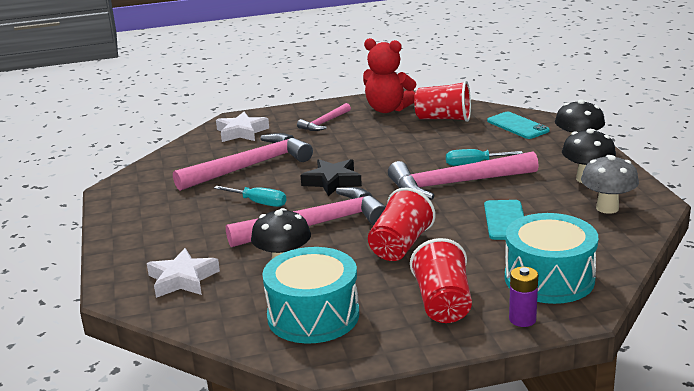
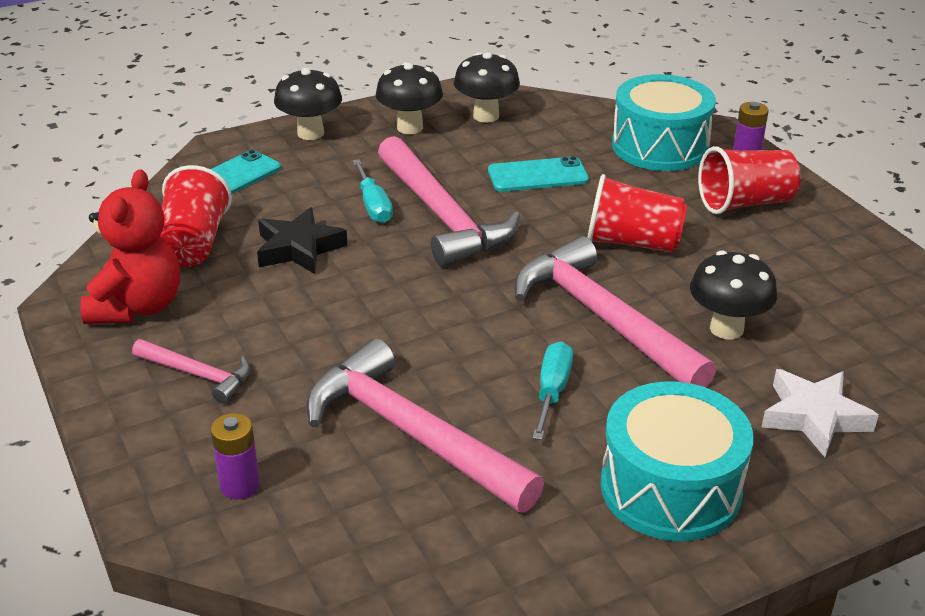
camera: 105 degrees left, 10 degrees up
white star [216,112,269,142] -> purple battery [210,413,260,499]
turquoise drum [262,247,359,343] -> turquoise drum moved to [600,382,754,541]
black star [300,159,362,196] -> black star moved to [257,207,348,274]
grey mushroom [581,155,639,214] -> black mushroom [454,52,520,123]

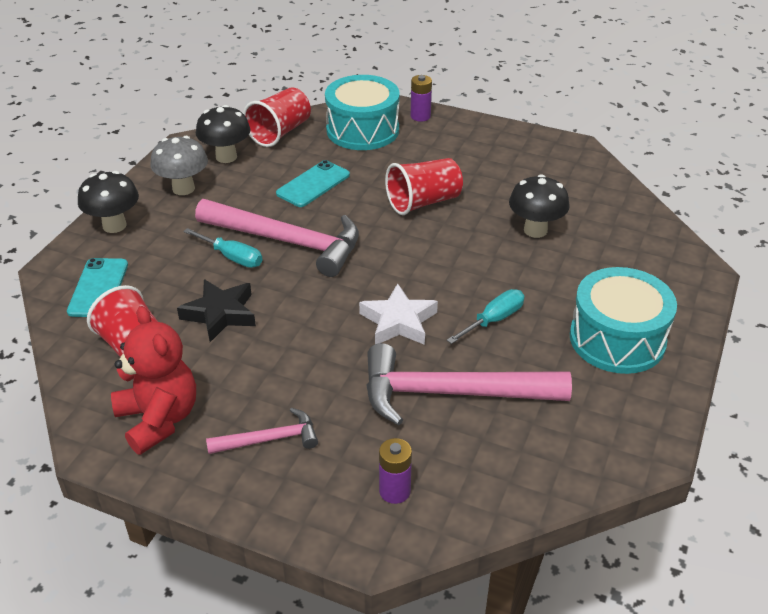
camera: 40 degrees left, 5 degrees up
black mushroom [376,62,443,134] -> grey mushroom [150,136,208,195]
pink hammer [514,236,717,387] -> none
turquoise screwdriver [532,341,573,440] -> turquoise screwdriver turned 75 degrees clockwise [447,289,524,344]
red cup [698,146,801,214] -> red cup moved to [243,87,311,147]
white star [761,369,879,457] -> white star moved to [359,283,438,345]

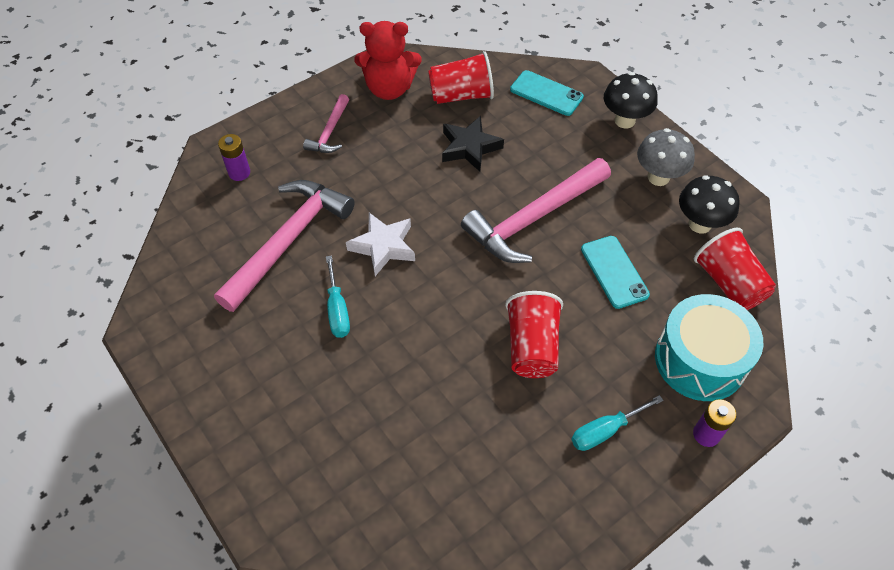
camera: 120 degrees right, 15 degrees up
turquoise screwdriver [183,228,262,268] -> turquoise screwdriver moved to [571,395,664,451]
black mushroom [509,174,569,238] -> none
turquoise drum [570,267,677,374] -> none

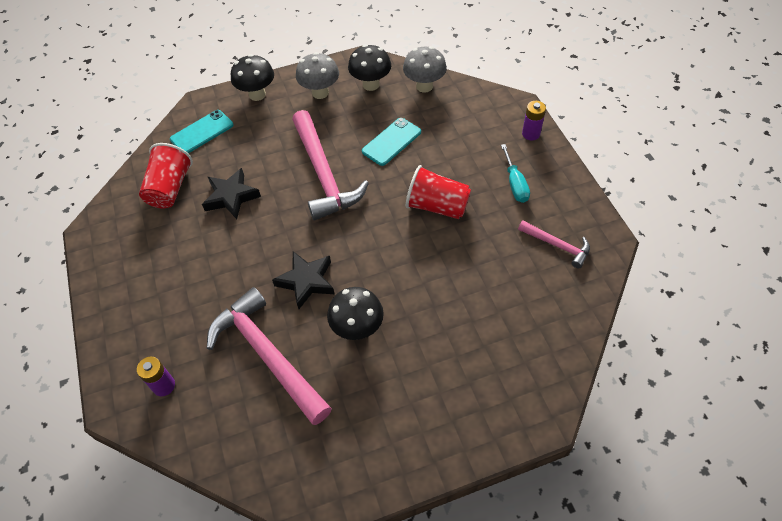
camera: 70 degrees left, 0 degrees up
pink hammer [303,94,349,153] -> pink hammer moved to [518,221,590,269]
turquoise screwdriver [326,256,350,338] -> black mushroom [327,287,384,340]
white star [346,213,415,276] -> black star [272,251,334,309]
red teddy bear [355,21,422,100] -> none
turquoise phone [581,236,650,309] -> turquoise phone turned 45 degrees counterclockwise [362,118,421,166]
turquoise drum [655,294,763,401] -> none
red cup [694,228,776,310] -> grey mushroom [403,46,447,93]

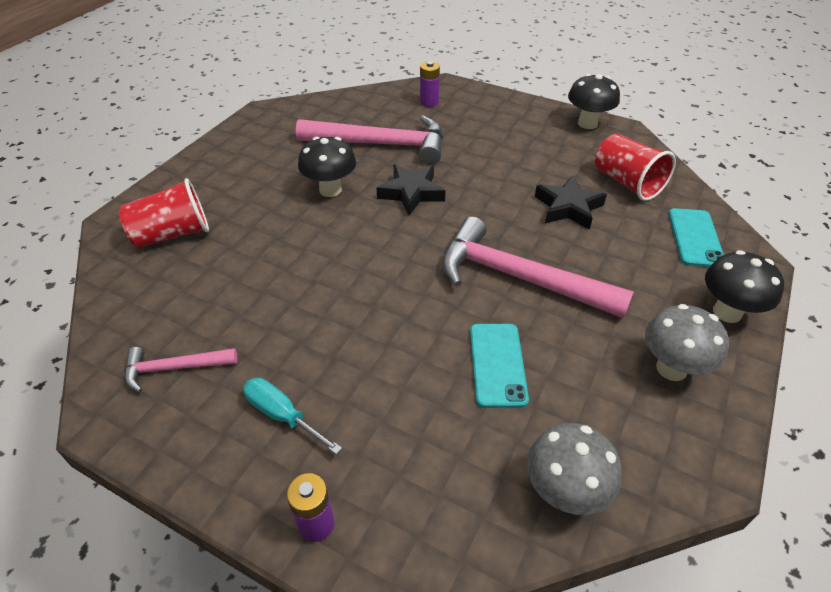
camera: 135 degrees right, 10 degrees down
black mushroom [348,44,391,91] -> black mushroom moved to [568,74,620,129]
red cup [406,165,471,219] -> red cup moved to [119,178,209,248]

